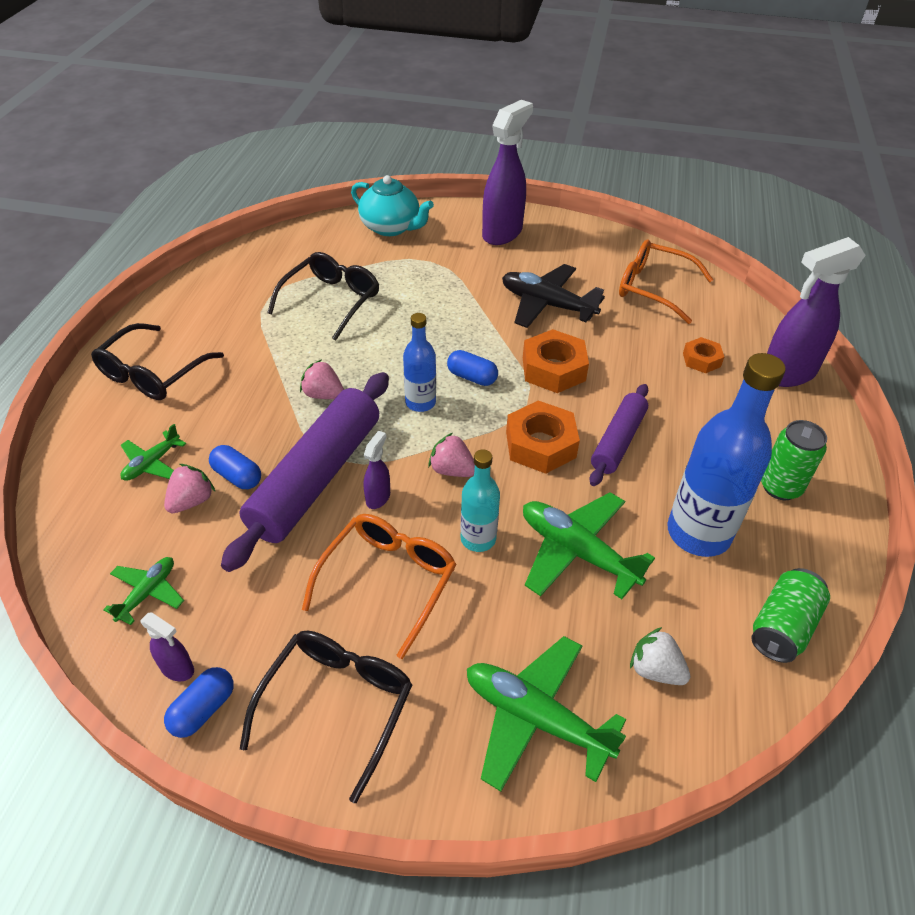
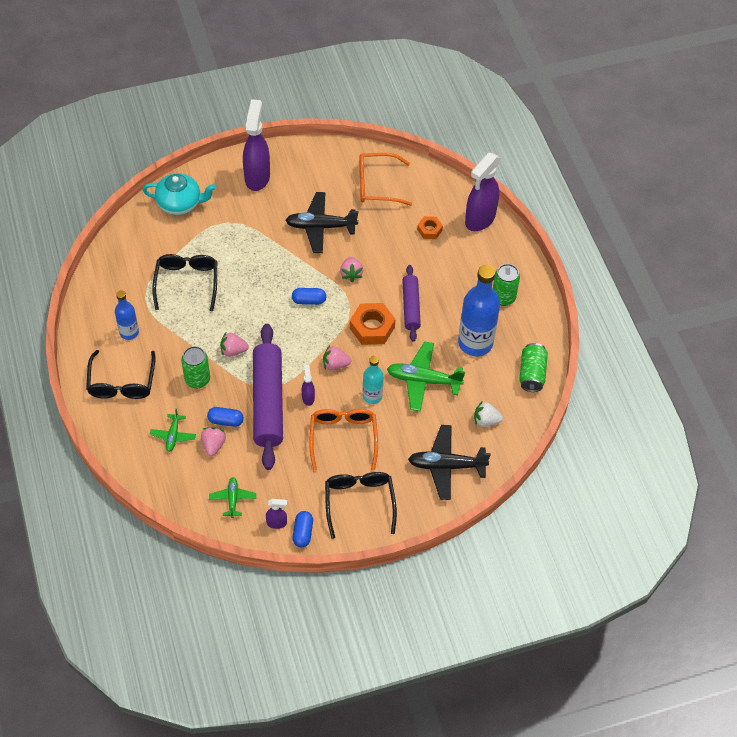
camera: 30 degrees left, 10 degrees up
blue bottle [403,313,436,412] -> blue bottle moved to [115,291,139,340]
green plane [467,636,627,791] -> black plane [408,425,491,500]
orange nut [523,329,589,393] -> pink strawberry [340,257,363,282]
none -> green can [181,346,210,388]

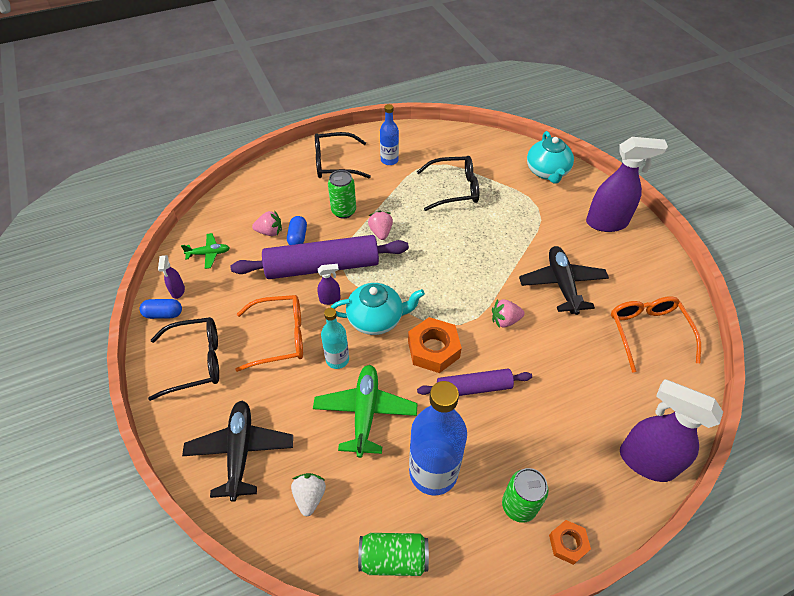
camera: 85 degrees right, 5 degrees down
green plane [150,409,196,452] -> none
blue capsule [292,288,326,305] -> none
pink strawberry [323,345,351,370] -> turquoise teapot [331,283,425,335]
orange nut [417,216,443,239] -> orange nut moved to [549,520,591,565]

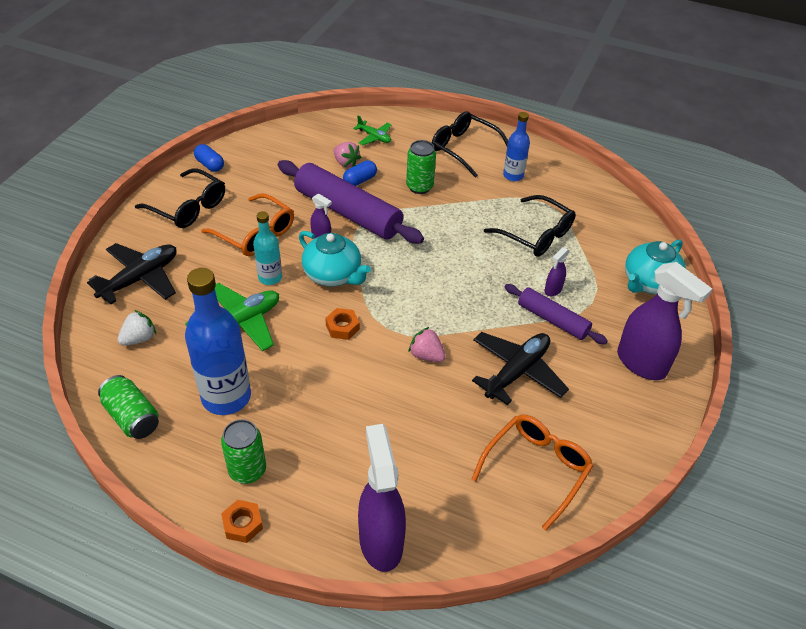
camera: 45 degrees right, 5 degrees down
purple spray bottle [158,255,185,299] -> purple spray bottle moved to [544,247,569,296]
green plane [181,233,230,269] -> green plane moved to [353,116,391,145]
pink strawberry [368,211,393,240] -> none
orange nut [408,317,462,373] -> orange nut [325,308,360,340], size x0.58
purple rolling pin [417,369,532,396] -> purple rolling pin moved to [505,284,608,344]

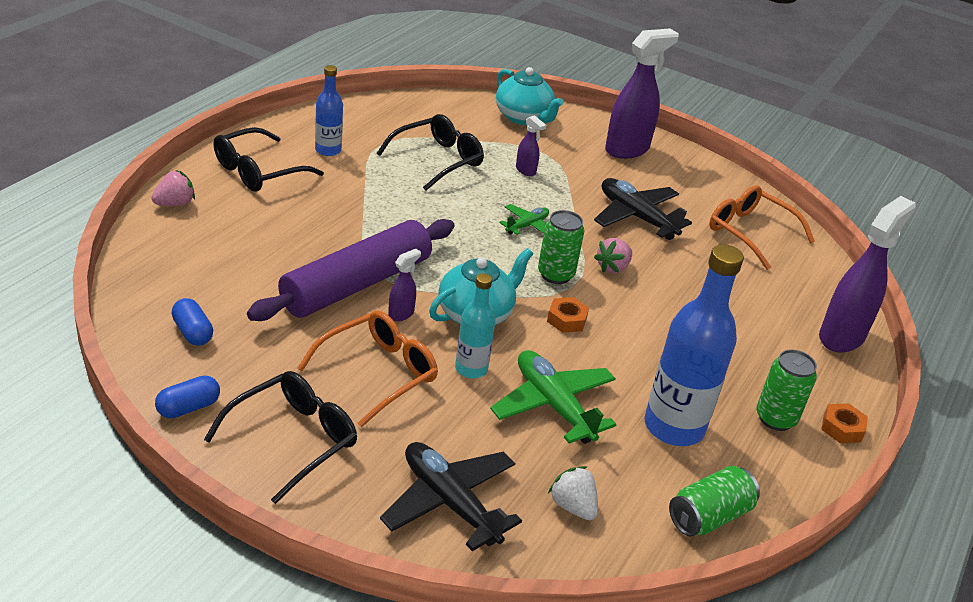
camera: 85 degrees left, 10 degrees down
pink strawberry [333,142,361,168] -> pink strawberry moved to [151,170,195,206]
blue capsule [343,160,377,186] -> blue capsule moved to [171,298,213,346]
green plane [353,116,391,145] -> green plane moved to [499,204,549,235]
purple spray bottle [358,424,406,572] -> purple spray bottle turned 135 degrees clockwise [819,196,916,353]
green can [406,140,436,194] -> green can moved to [538,210,584,284]
purple rolling pin [505,284,608,344] -> none

